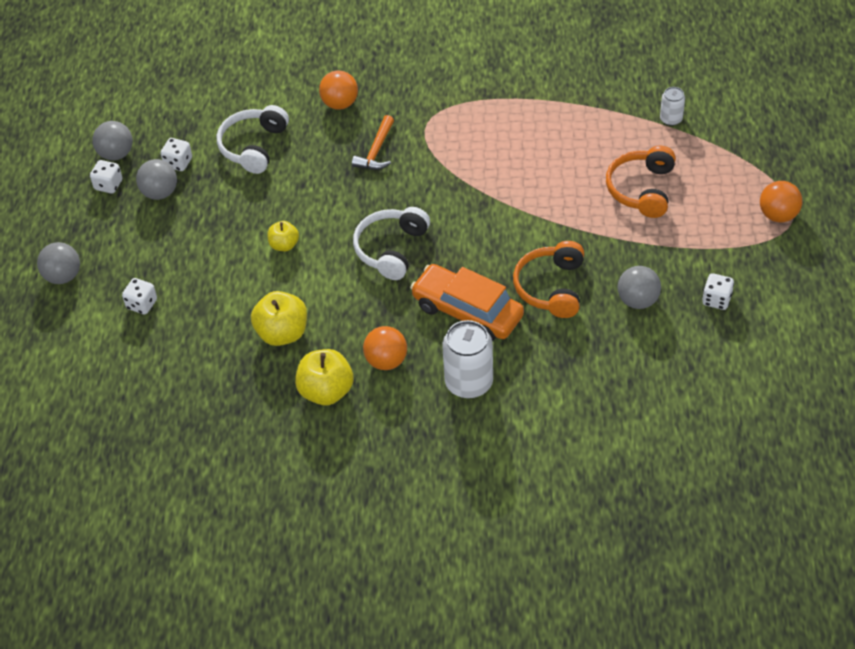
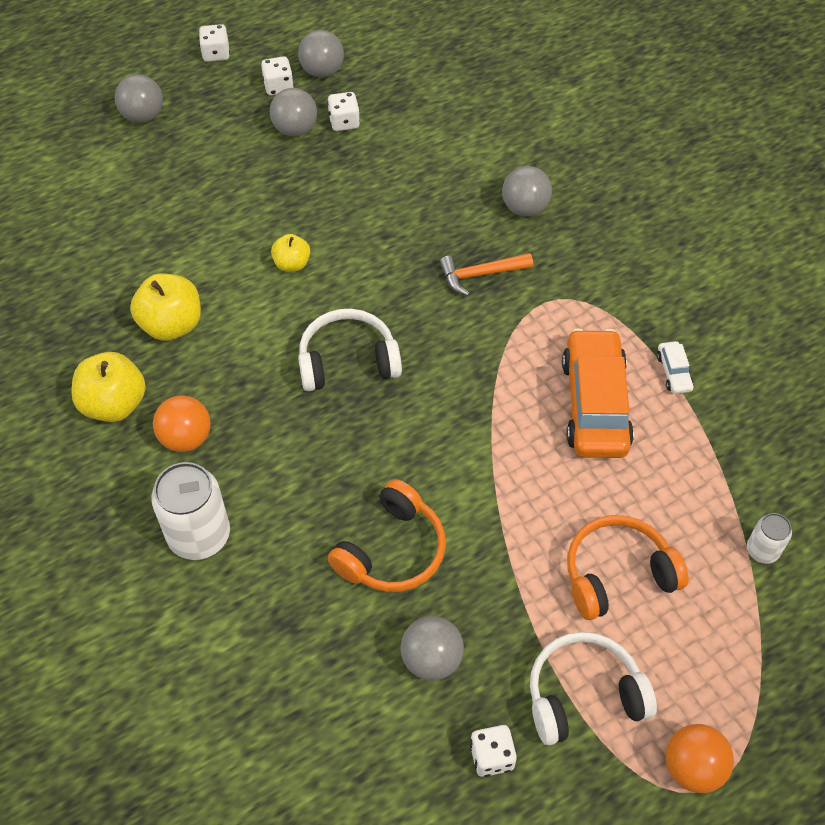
camera: 55 degrees right, 5 degrees up
white dice [122,278,157,314] -> white dice moved to [199,24,230,62]
white headphones [217,105,289,174] -> white headphones moved to [530,632,657,745]
orange ball [319,71,358,110] -> grey ball [502,166,552,216]
orange car [410,264,524,341] -> orange car moved to [562,328,634,458]
orange headphones [513,241,584,318] -> orange headphones turned 150 degrees clockwise [328,479,446,592]
none -> white car [657,341,693,394]

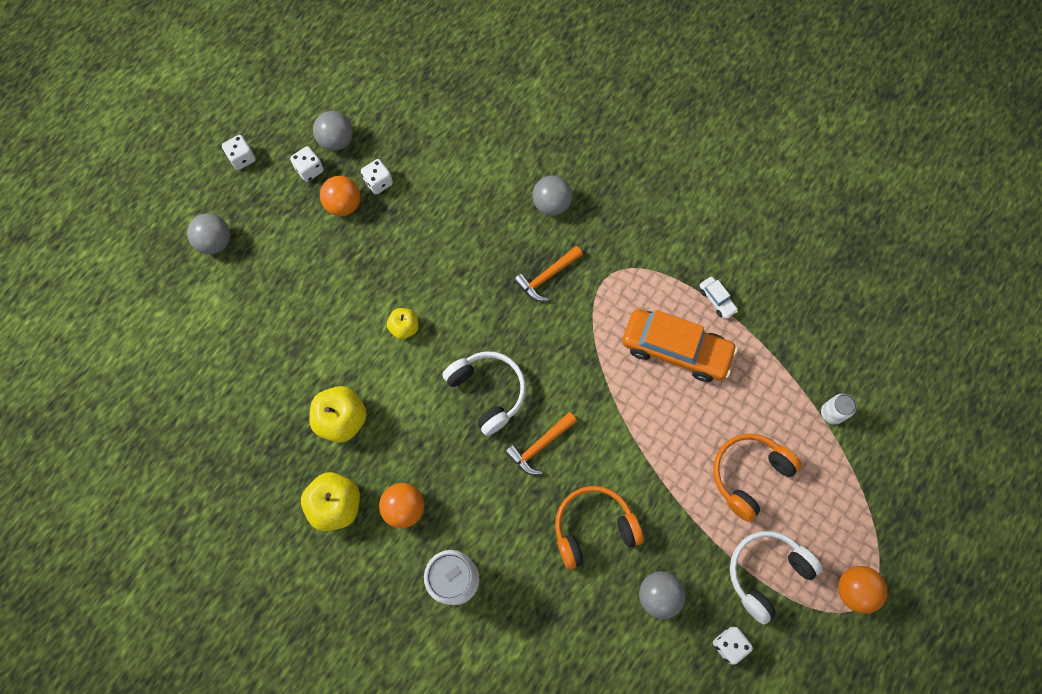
camera: 25 degrees left, 15 degrees up
grey ball [270,88,317,136] -> orange ball [320,176,361,216]
white headphones [298,309,402,392] -> white headphones turned 90 degrees clockwise [442,351,526,436]
orange headphones [328,479,446,592] -> orange headphones turned 120 degrees counterclockwise [555,486,644,570]
orange car [562,328,634,458] -> orange car turned 135 degrees clockwise [622,309,738,382]
none -> orange hammer [505,412,577,475]

